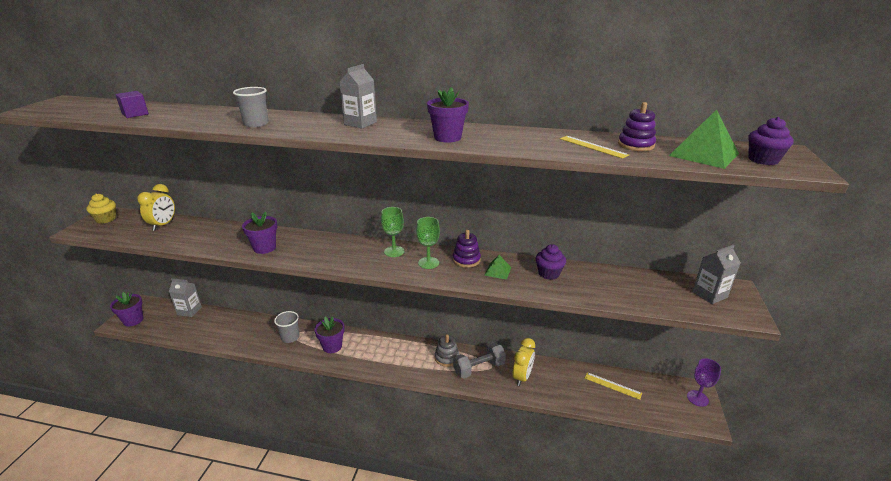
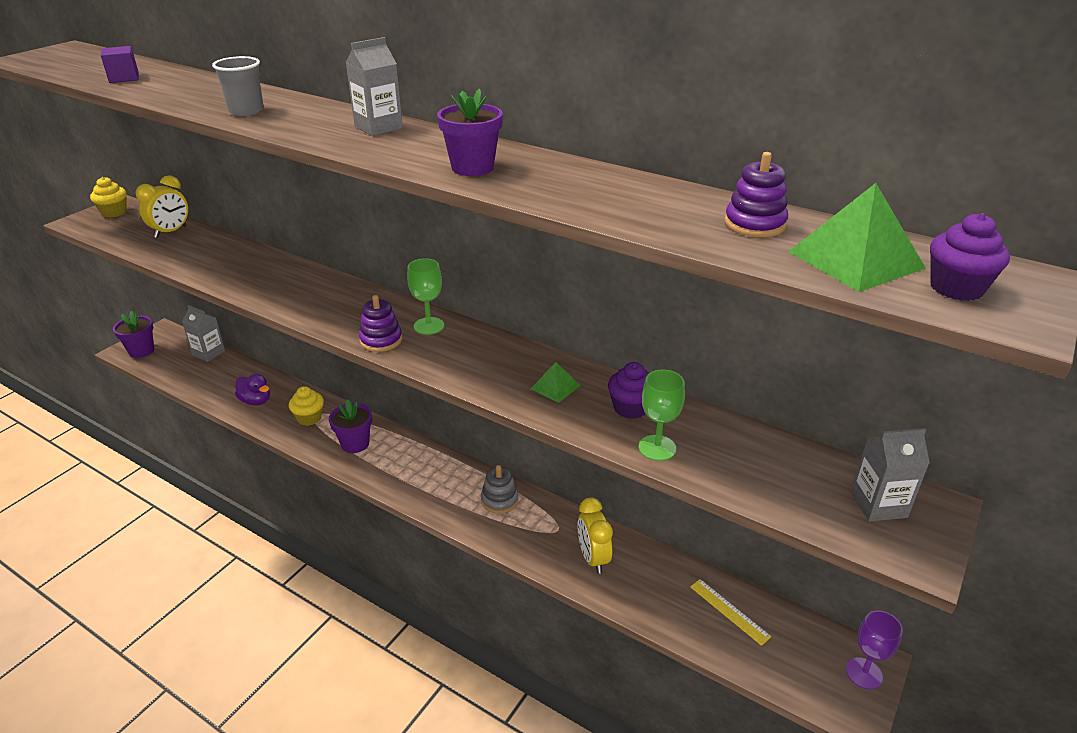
camera: 20 degrees right, 5 degrees up
purple flower pot [242,212,277,254] -> none
grey cup [274,311,300,343] -> yellow cupcake [289,386,324,426]
green goblet [416,217,440,269] -> green goblet moved to [639,370,685,461]
purple stacking toy [453,230,481,268] -> purple stacking toy moved to [359,295,402,352]
grey dumbbell [453,343,506,379] -> none
yellow clock [513,338,535,386] -> yellow clock turned 120 degrees clockwise [577,497,613,574]
yellow ruler [560,136,629,159] -> none
none -> purple duck [235,374,270,405]

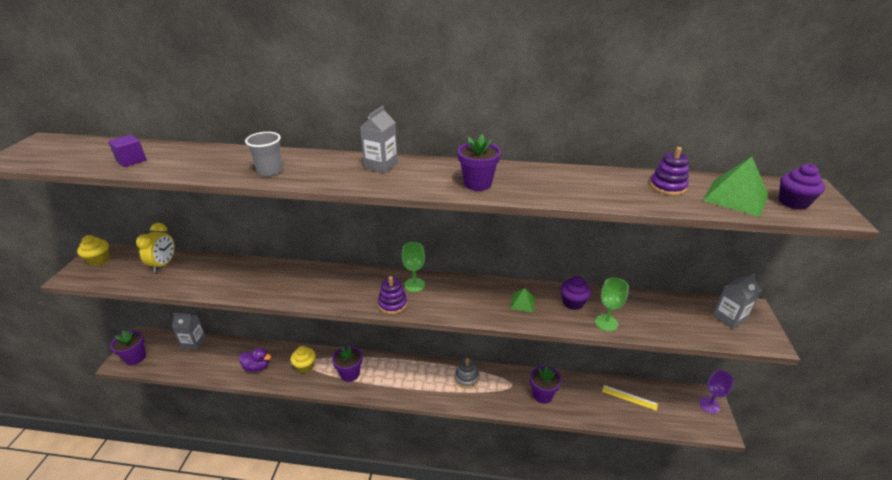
camera: 25 degrees left, 0 degrees up
yellow clock [577,497,613,574] -> purple flower pot [530,366,562,404]

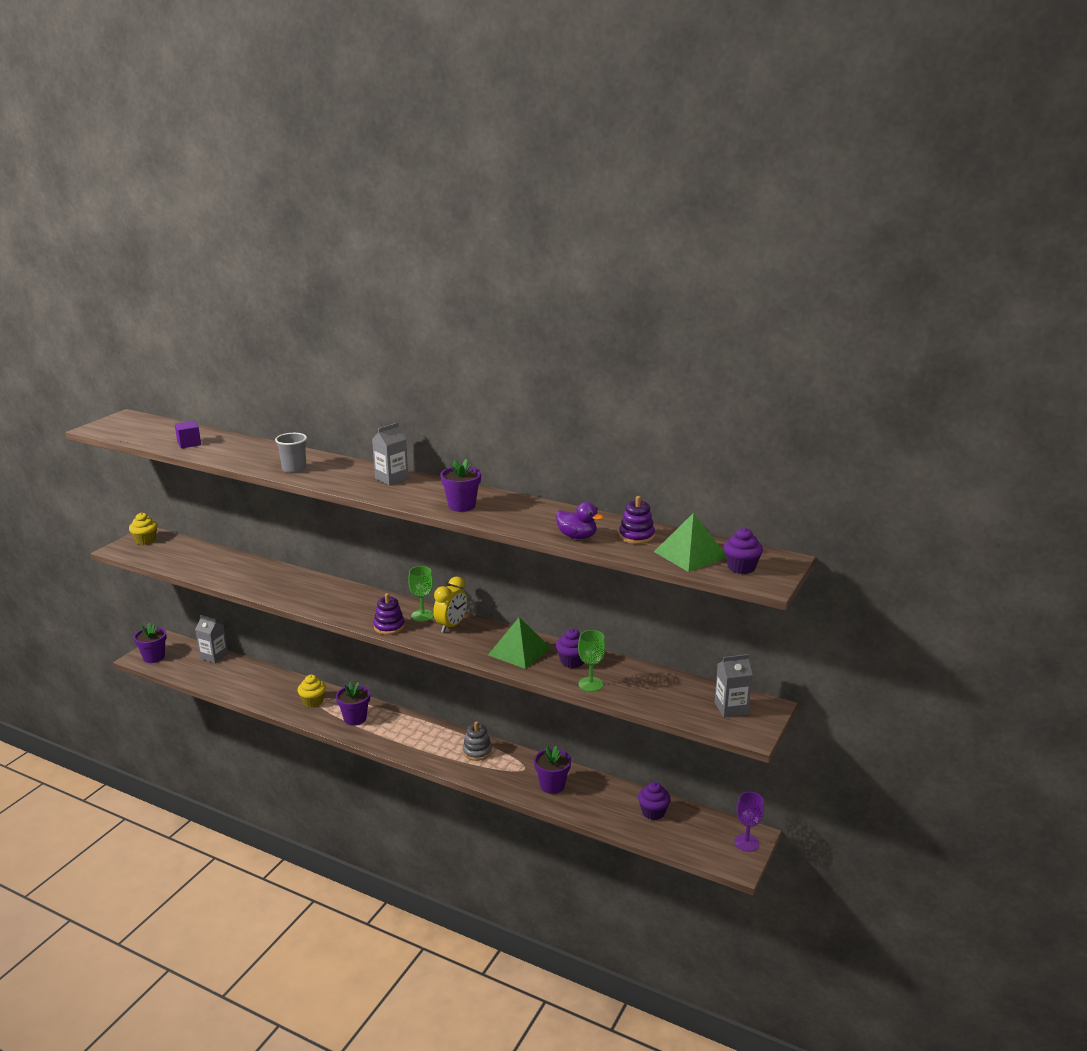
camera: 20 degrees right, 10 degrees down
yellow clock [136,223,175,272] -> yellow clock moved to [433,577,467,633]
purple duck [239,348,271,372] -> purple duck moved to [556,502,603,539]
green pyramid [510,288,535,312] -> green pyramid [488,617,551,669], size x1.82
yellow ruler [602,385,658,411] -> purple cupcake [638,782,671,820]

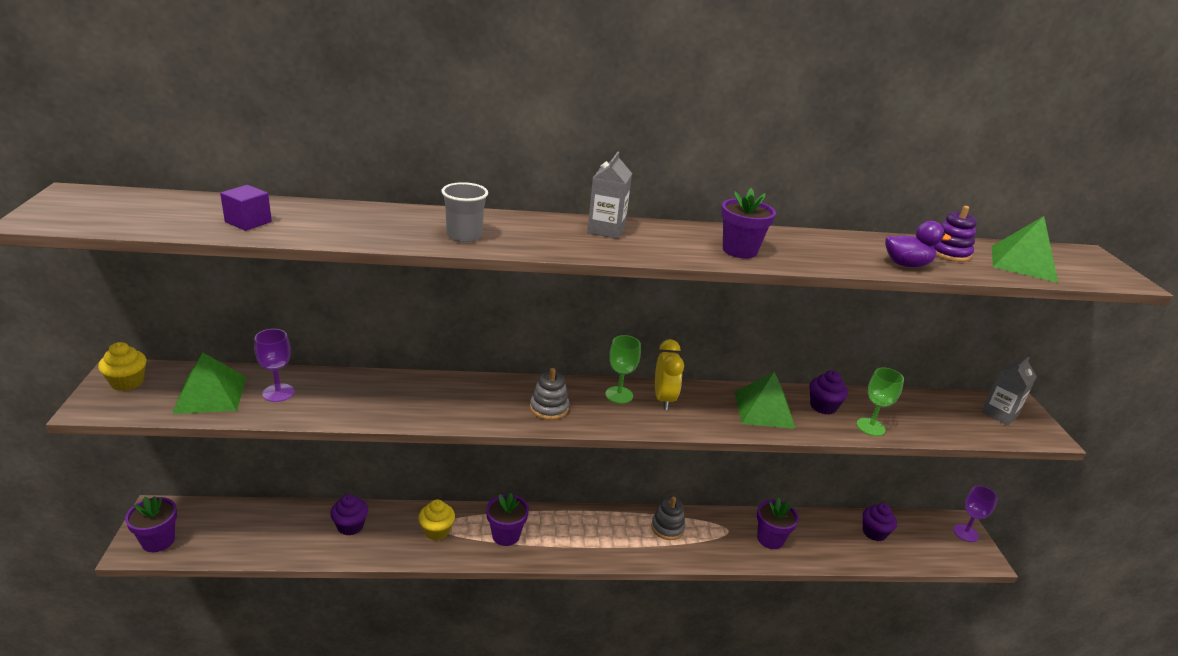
camera: 35 degrees left, 5 degrees up
grey carton [195,615,228,663] -> none
purple stacking toy [373,593,405,635] -> none
purple cupcake [724,528,763,574] -> purple cupcake moved to [330,494,368,536]
none -> green pyramid [172,352,247,414]
none -> purple goblet [254,329,294,402]
none -> grey stacking toy [530,368,569,420]

